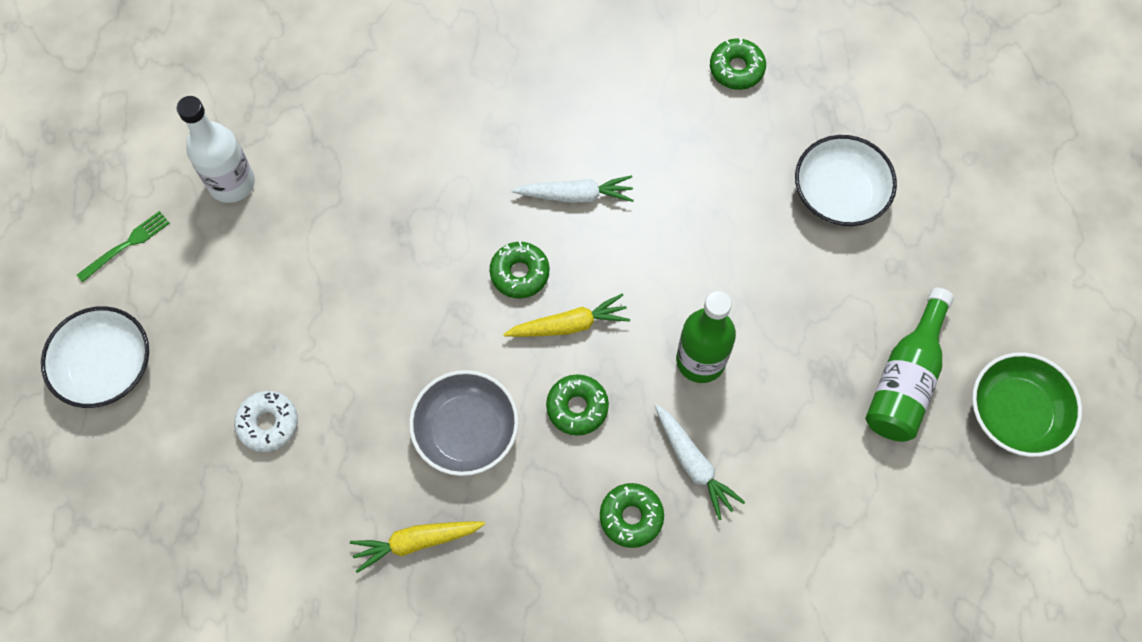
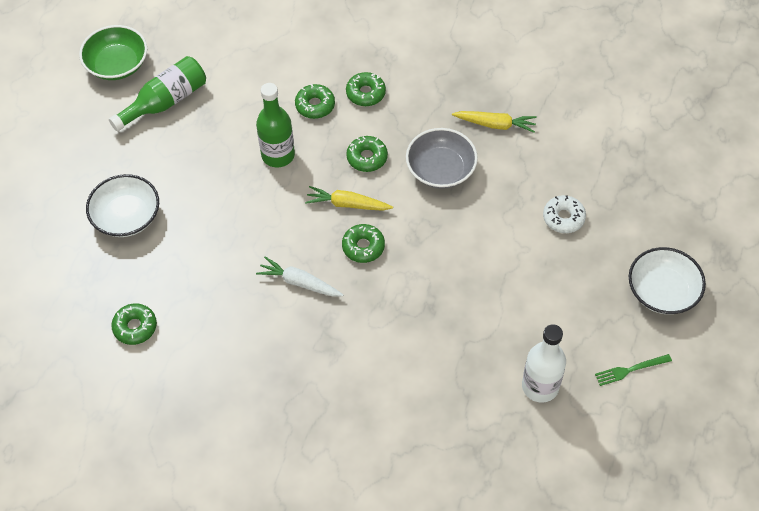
camera: 155 degrees left, 10 degrees down
white carrot [655,404,745,520] -> green donut [295,84,335,119]

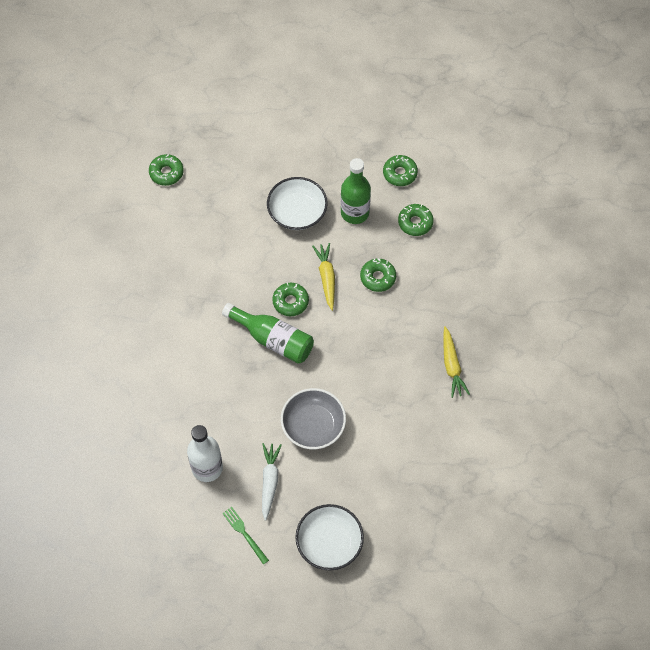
camera: 70 degrees right, 5 degrees up
green bowl [79,25,147,80] -> none
white bowl [86,174,159,237] -> white bowl moved to [267,177,328,230]
green bottle [109,56,206,132] -> green bottle moved to [222,303,314,364]
white carrot [256,257,343,297] -> white carrot moved to [262,443,282,521]
green donut [346,72,386,106] -> green donut moved to [383,155,418,186]
grey bowl [406,128,478,189] -> grey bowl moved to [281,388,346,449]
white donut [543,195,586,233] -> none

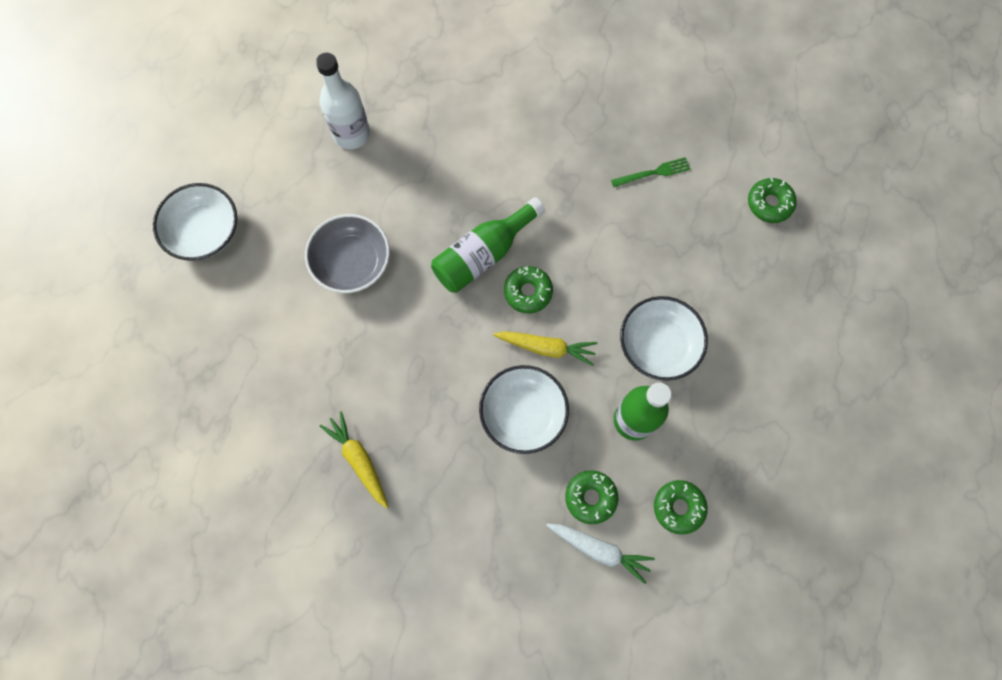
camera: 110 degrees right, 10 degrees up
green fork [222,507,269,564] -> green fork moved to [611,157,690,187]
white carrot [262,443,282,521] -> white carrot moved to [546,524,655,584]
green donut [360,258,396,292] -> white bowl [479,365,569,454]
yellow carrot [444,326,470,398] -> yellow carrot turned 45 degrees clockwise [320,411,389,509]

